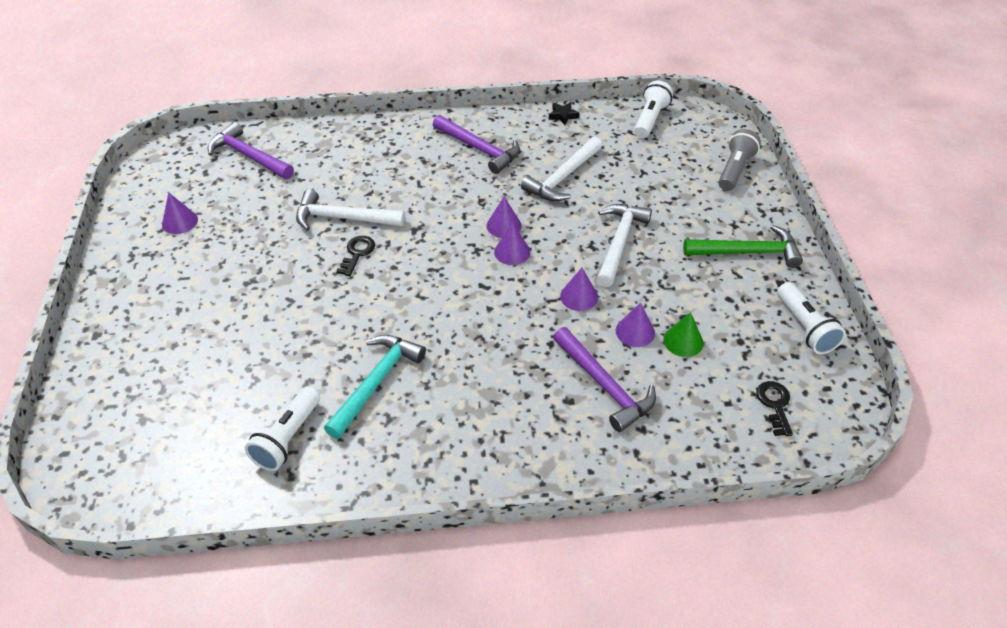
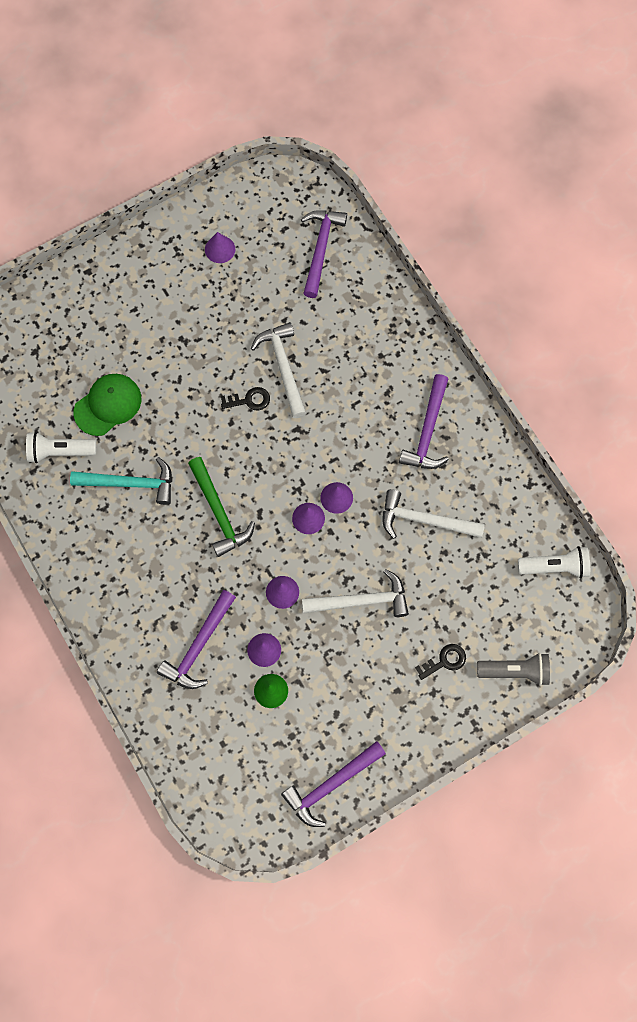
camera: 65 degrees right, 25 degrees up
black star [549,102,580,125] -> none
green hammer [683,225,803,268] -> green hammer moved to [188,457,255,557]
black key [756,381,793,436] -> black key moved to [415,644,466,680]
white flashlight [777,282,846,354] -> purple hammer [281,741,386,827]
none -> green cap [74,374,141,436]

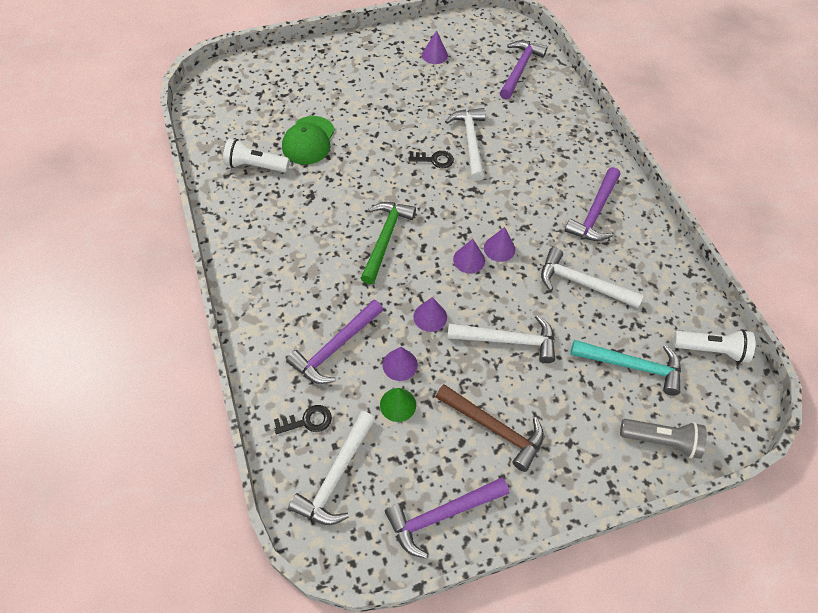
camera: 10 degrees right, 15 degrees down
turquoise hammer [70,457,172,505] -> turquoise hammer moved to [570,340,681,395]
green cap [74,374,141,436] -> green cap turned 135 degrees clockwise [282,116,335,165]
green hammer [188,457,255,557] -> green hammer turned 150 degrees counterclockwise [361,202,416,284]
black key [415,644,466,680] -> black key moved to [274,405,332,434]
none -> white hammer [288,411,375,525]
none -> brown hammer [436,384,544,472]

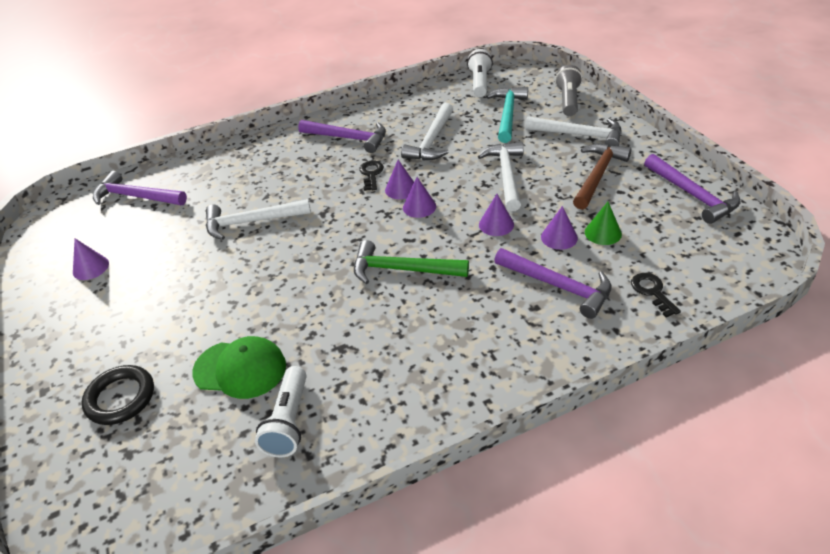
camera: 90 degrees left, 15 degrees down
white hammer [288,411,375,525] -> white hammer moved to [525,116,622,147]
black key [409,151,454,168] -> black key moved to [359,161,384,191]
none -> black ring [82,365,154,425]

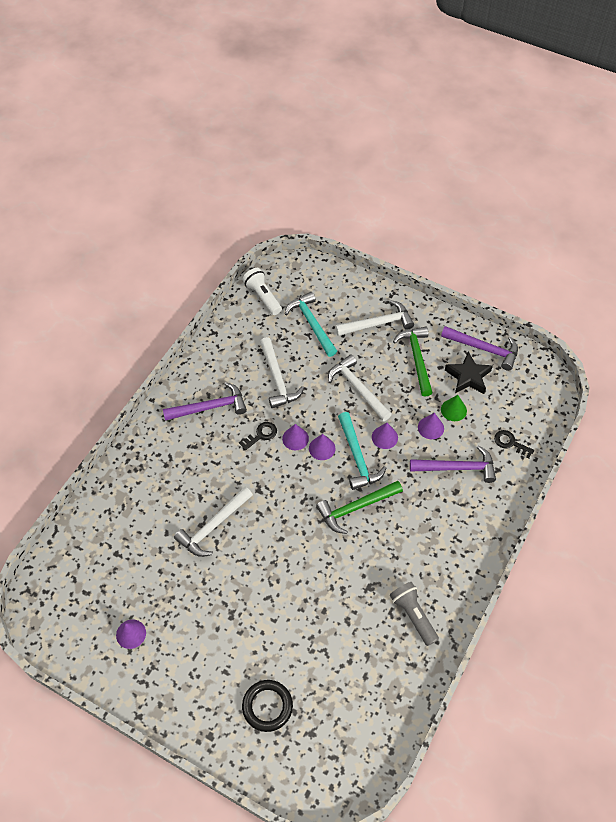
camera: 40 degrees left, 15 degrees up
purple hammer [93,171,187,205] -> none
green cap [192,336,286,399] -> none
white flashlight [255,366,307,457] -> none
black key [359,161,384,191] -> black key turned 90 degrees clockwise [239,422,277,451]
grey flashlight [555,65,583,116] -> grey flashlight moved to [390,582,439,646]
brown hammer [573,143,631,210] -> green hammer [393,327,433,397]
none -> turquoise hammer [338,412,386,490]
none -> black star [445,352,493,394]

